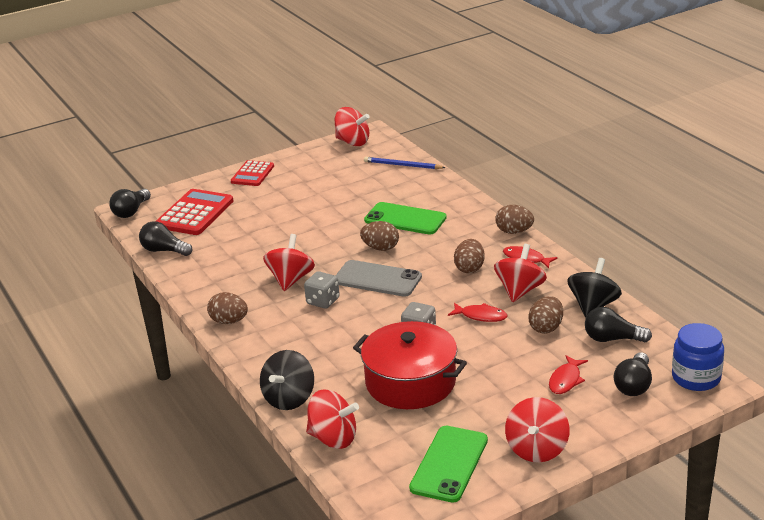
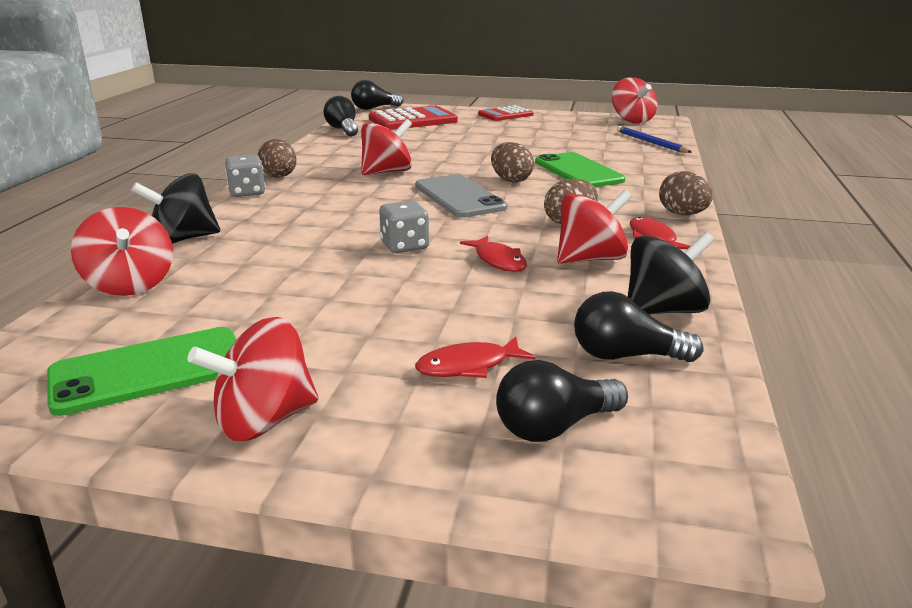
camera: 40 degrees right, 5 degrees down
grey dice [304,271,340,309] -> grey dice moved to [225,155,265,197]
red pot [353,321,467,409] -> none
brown egg [528,296,563,334] -> none
black light bulb [585,307,652,343] -> black light bulb turned 45 degrees counterclockwise [574,291,703,362]
blue jar [672,323,724,391] -> none

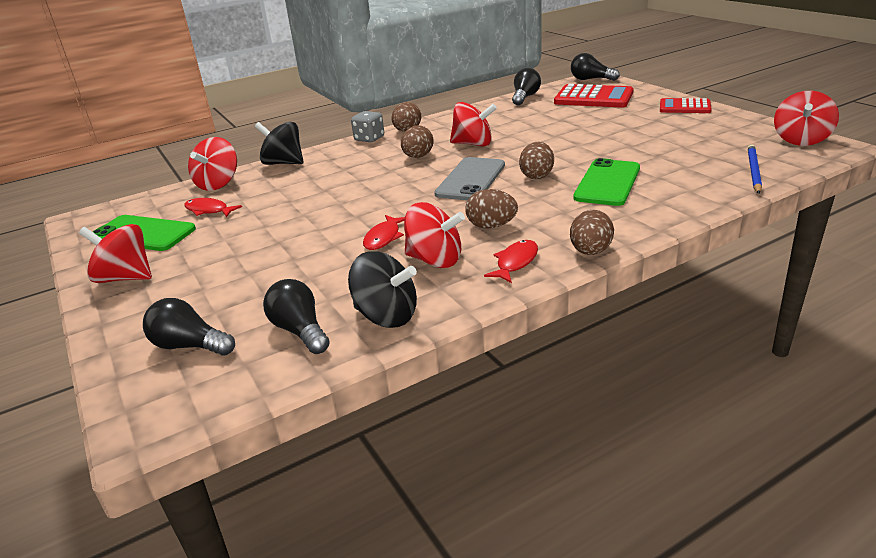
camera: 50 degrees right, 5 degrees up
grey dice [379,201,429,253] -> none
red fish [415,336,536,378] -> red fish moved to [184,198,242,217]
none -> brown egg [401,125,434,158]

